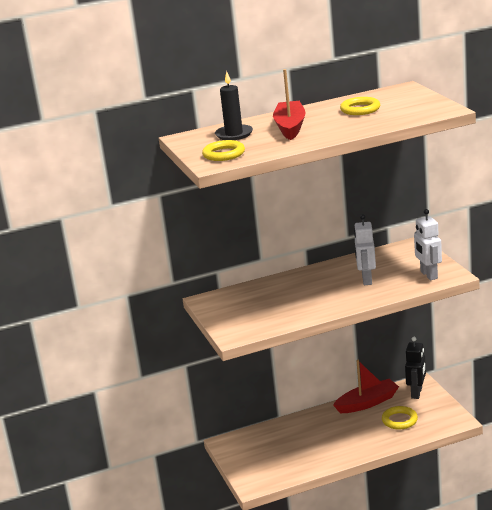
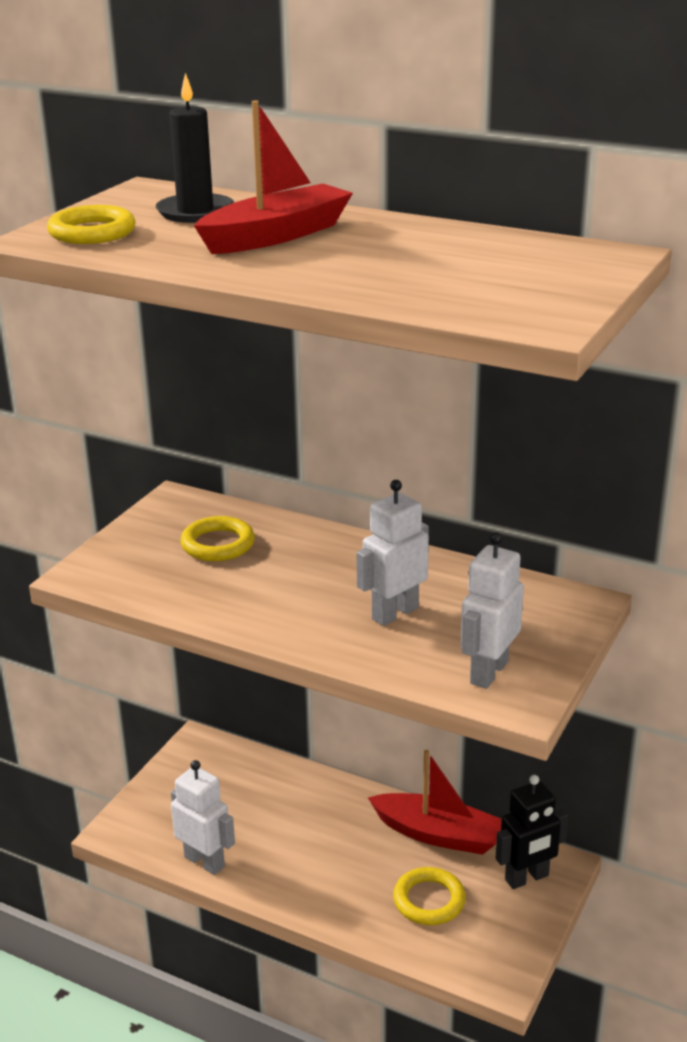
camera: 45 degrees right, 5 degrees up
yellow ring [340,97,380,115] -> yellow ring moved to [181,516,255,561]
none -> white robot [171,760,235,875]

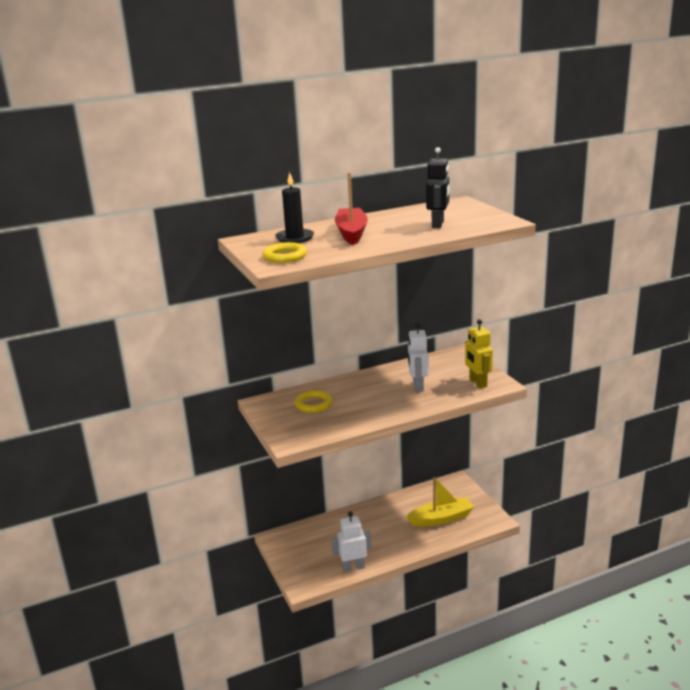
camera: 50 degrees left, 5 degrees down
red boat [368,750,502,855] -> none
yellow ring [393,867,466,925] -> yellow boat [406,477,474,526]
white robot [460,532,524,689] -> yellow robot [465,319,493,389]
black robot [496,775,568,889] -> black robot moved to [426,147,449,228]

